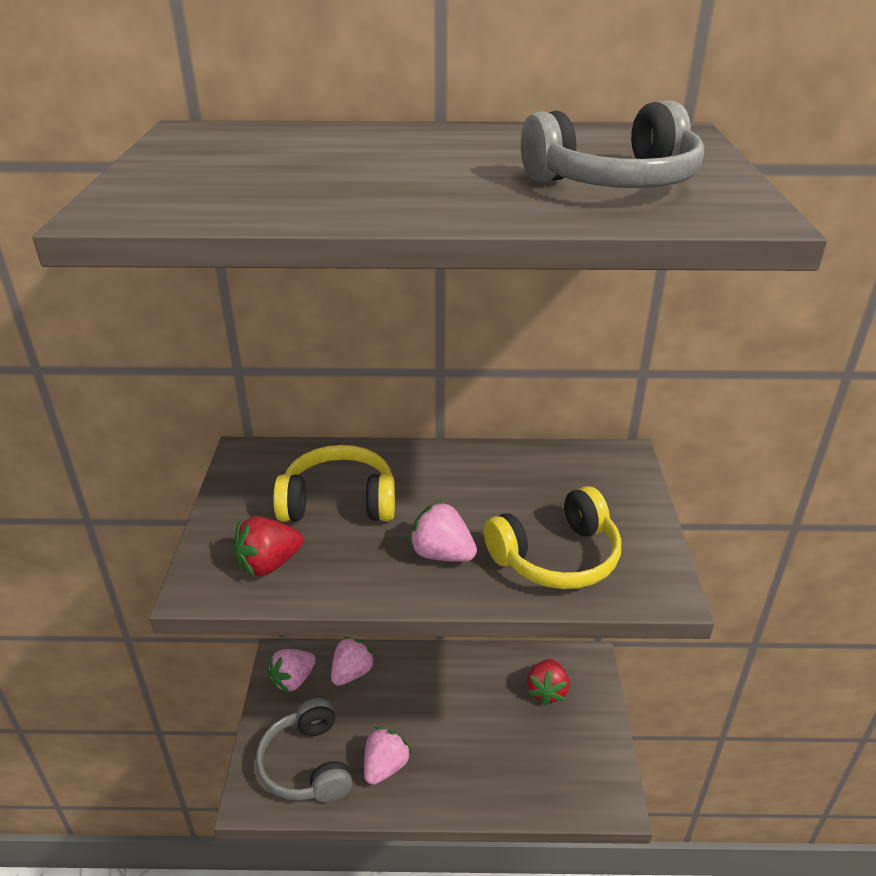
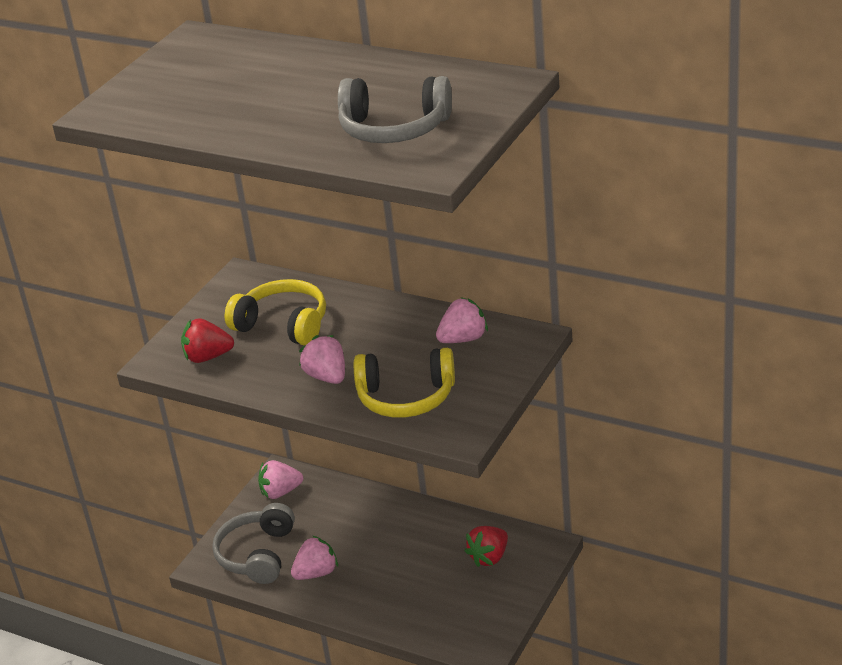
camera: 30 degrees right, 0 degrees up
pink strawberry [331,637,376,686] -> pink strawberry moved to [436,297,488,343]

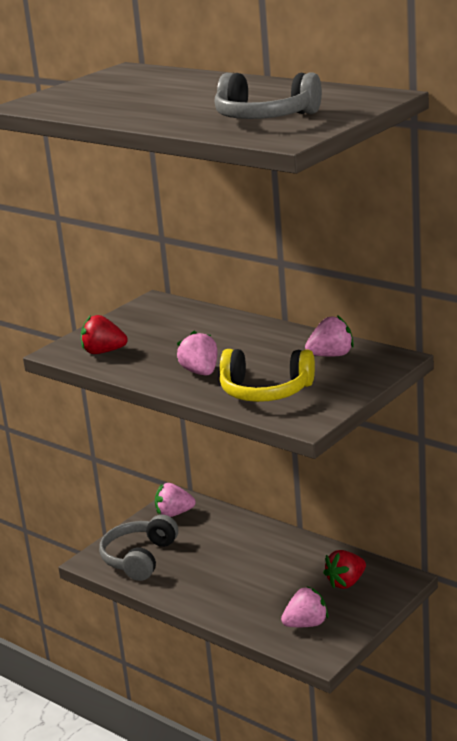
camera: 10 degrees right, 10 degrees down
yellow headphones [225,279,326,346] -> none
pink strawberry [291,535,338,580] -> pink strawberry moved to [281,586,328,627]

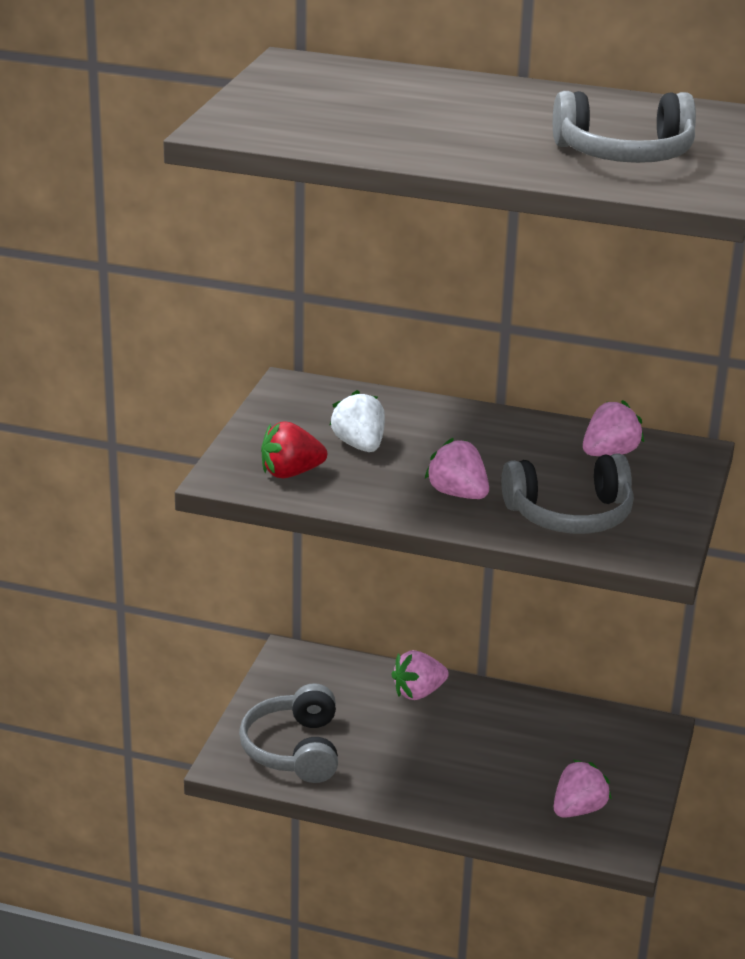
camera: 25 degrees left, 5 degrees up
pink strawberry [155,483,196,517] -> pink strawberry moved to [391,650,449,700]
yellow headphones [220,349,315,402] -> grey headphones [501,453,634,534]
red strawberry [323,550,366,589] -> none
none -> white strawberry [330,390,385,452]

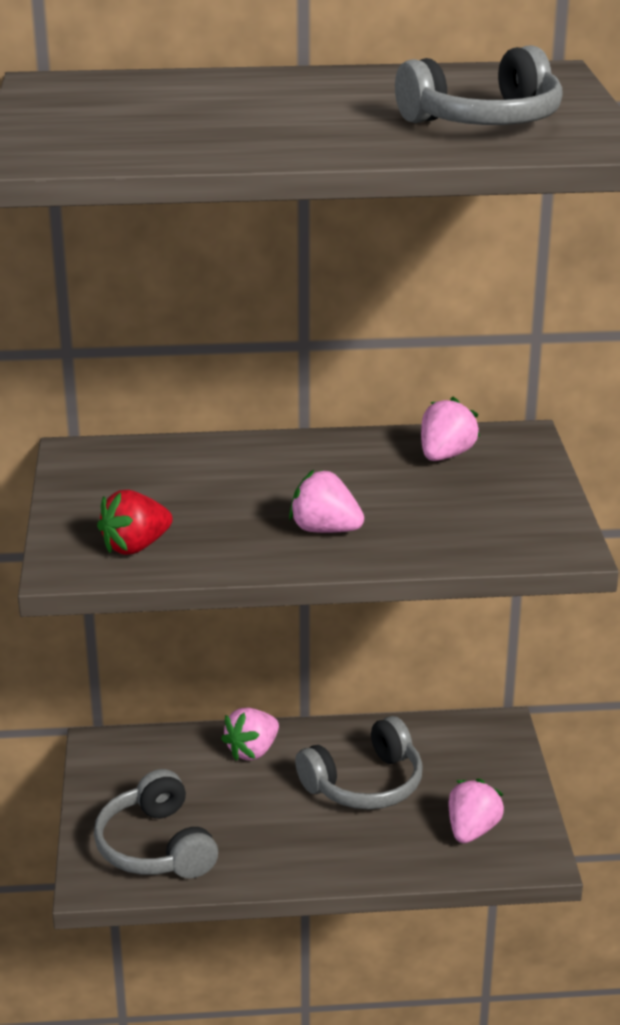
camera: 20 degrees left, 0 degrees up
white strawberry [330,390,385,452] -> none
grey headphones [501,453,634,534] -> grey headphones moved to [295,716,423,810]

